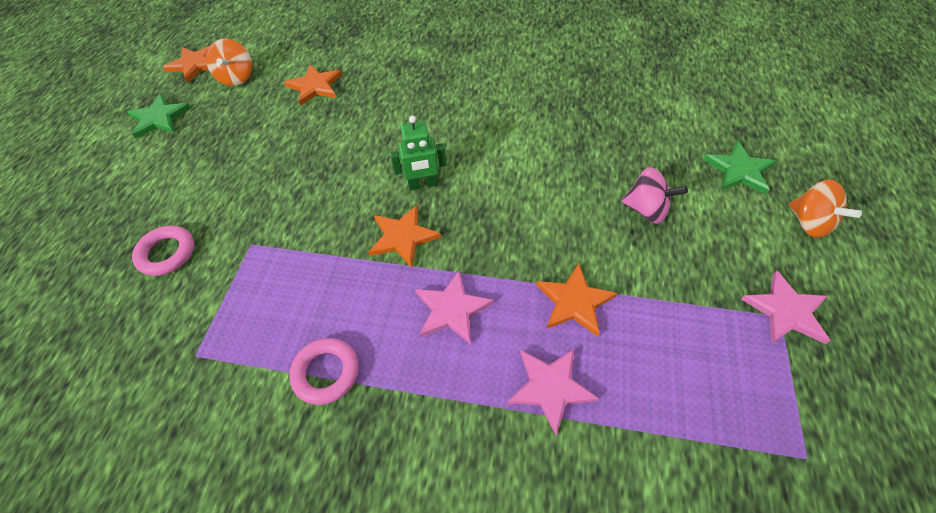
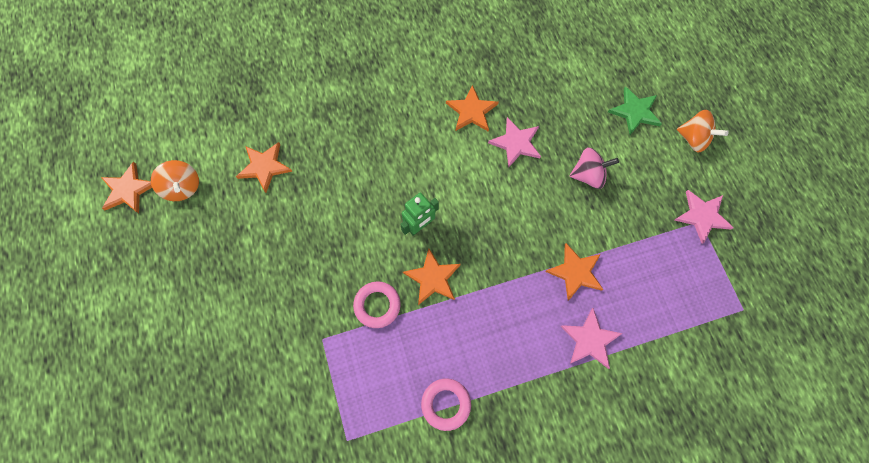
camera: 30 degrees left, 15 degrees up
green star [127,94,191,139] -> none
pink ring [132,225,194,276] -> pink ring moved to [353,281,401,328]
pink star [415,271,494,344] -> pink star moved to [488,117,541,168]
none -> orange star [446,85,499,132]

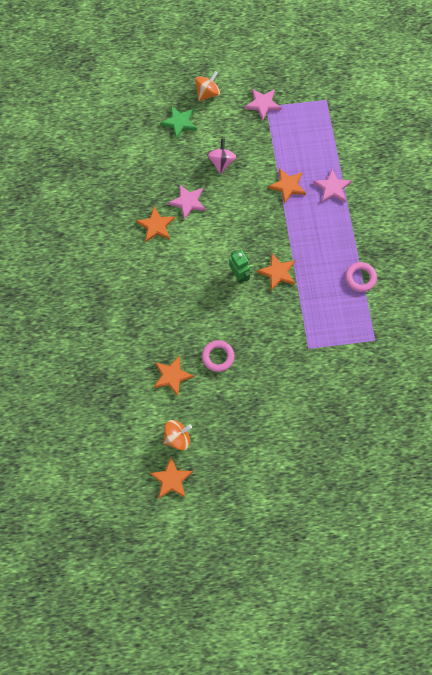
camera: 80 degrees left, 0 degrees up
pink ring [353,281,401,328] -> pink ring moved to [202,340,235,372]

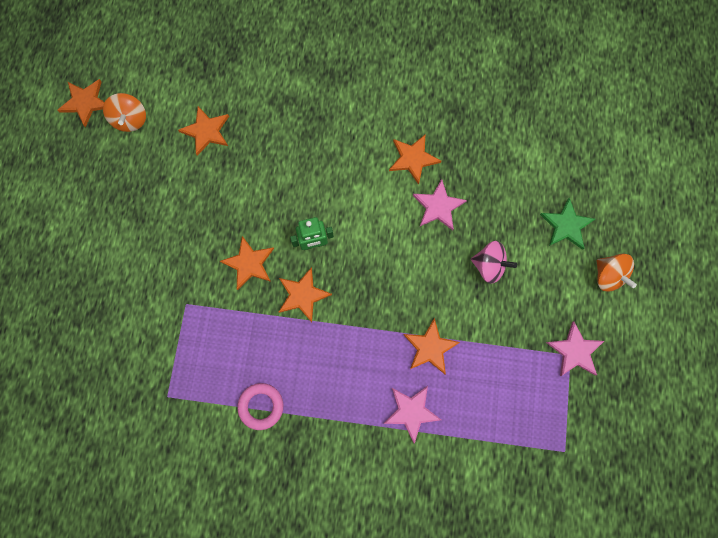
camera: 105 degrees right, 5 degrees up
pink ring [202,340,235,372] -> none
none -> orange star [220,236,274,290]

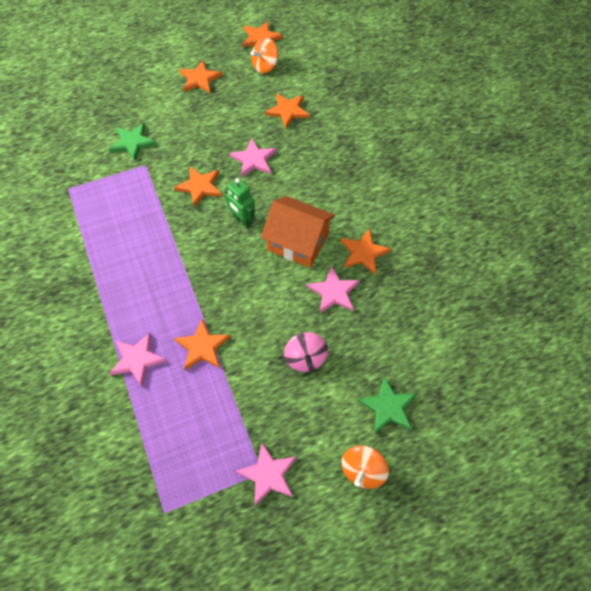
camera: 60 degrees right, 15 degrees down
pink ring [237,383,283,430] -> none
orange star [279,267,332,322] -> orange star moved to [179,60,223,93]
none -> green star [109,123,157,161]
none -> pink star [230,138,277,177]
none -> orange house [261,196,335,268]

